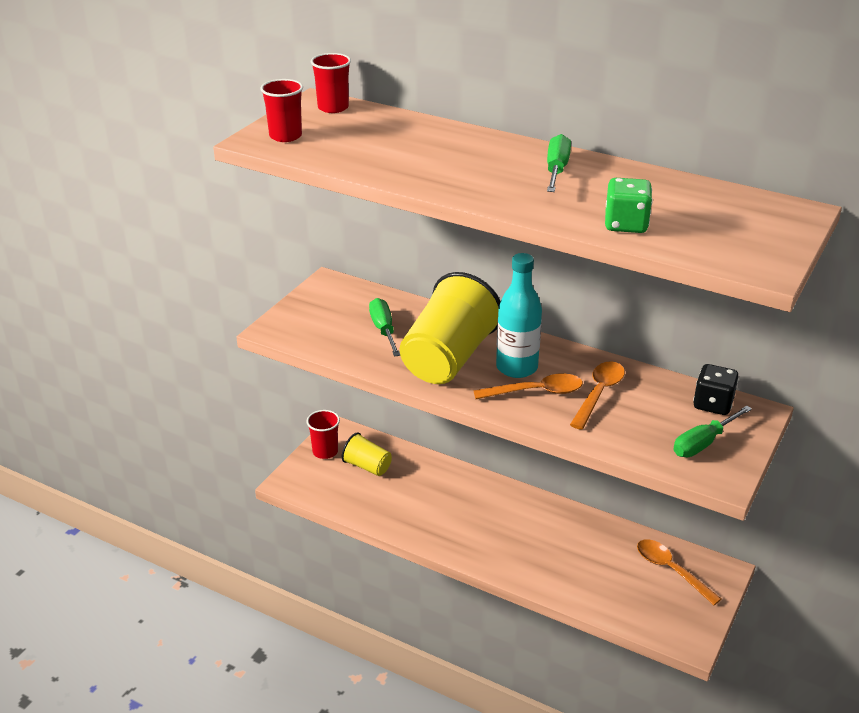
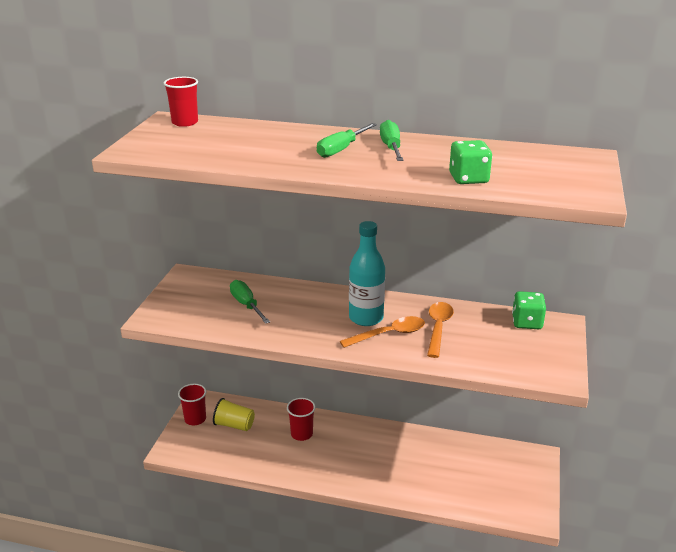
camera: 15 degrees left, 5 degrees down
red cup [260,79,303,142] -> red cup moved to [287,398,316,441]
yellow cup [400,272,501,384] -> none
orange spoon [637,539,721,605] -> none
green screwdriver [673,406,752,457] -> green screwdriver moved to [317,123,377,158]
black dice [693,364,739,415] -> green dice [512,291,546,329]

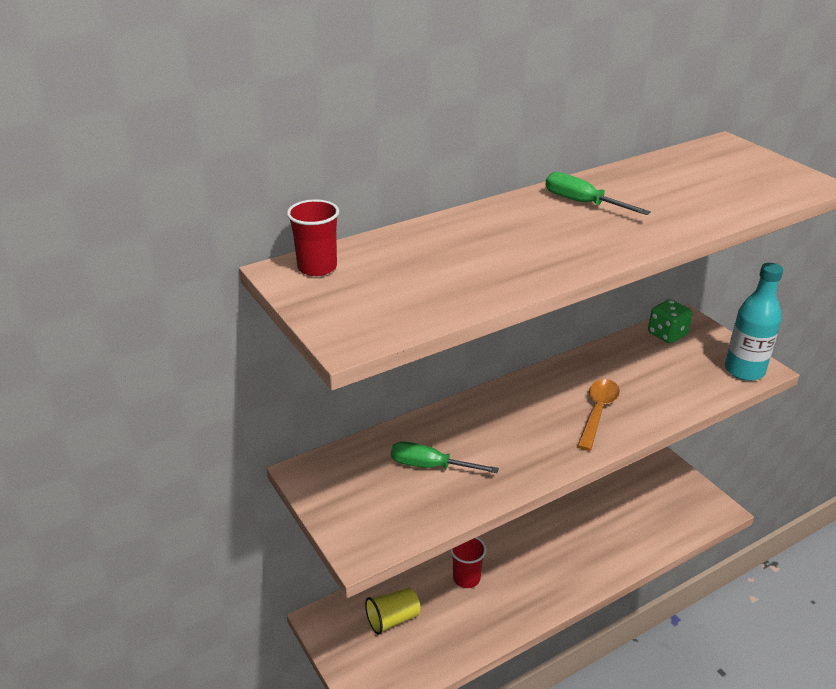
camera: 45 degrees left, 5 degrees up
red cup [178,384,206,425] -> none
green screwdriver [317,123,377,158] -> none
turquoise bottle [349,221,385,326] -> turquoise bottle moved to [725,263,783,381]
orange spoon [427,302,454,358] -> none
green dice [449,140,492,184] -> none

